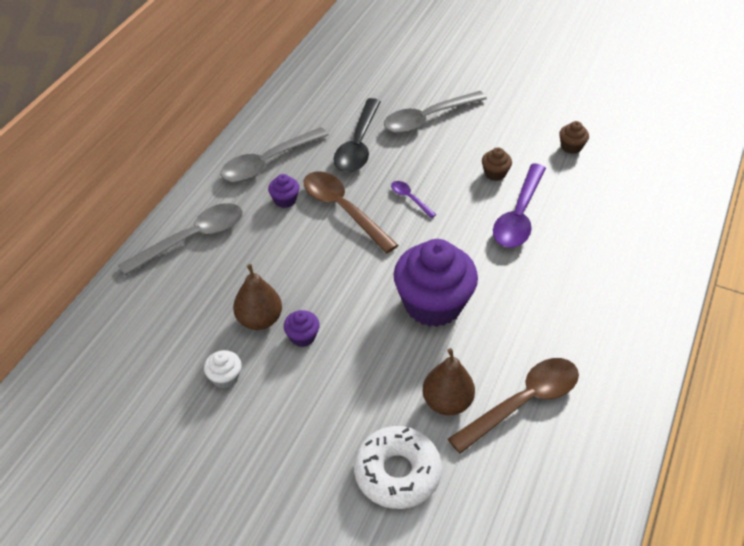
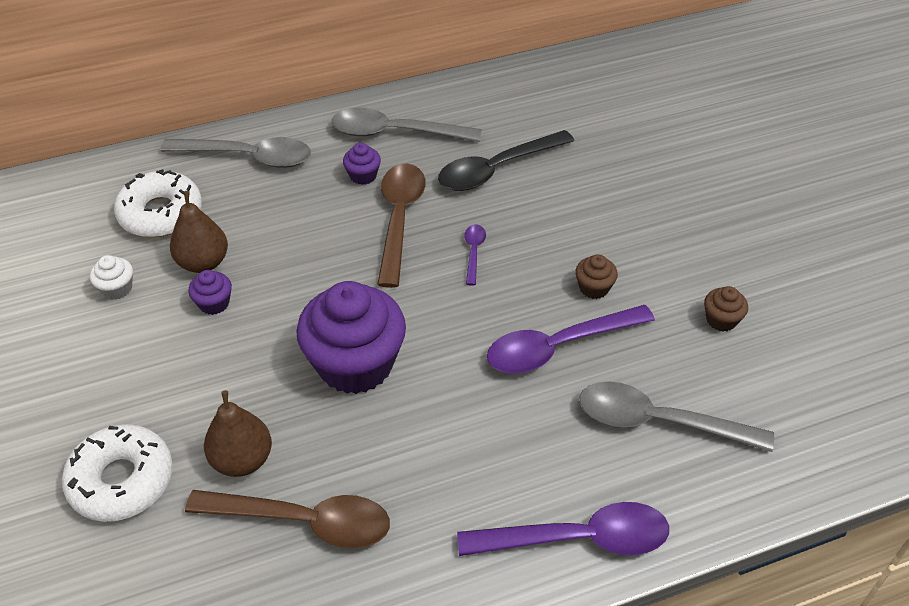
camera: 45 degrees right, 0 degrees up
grey spoon [384,91,487,134] -> grey spoon moved to [579,381,774,452]
none -> white donut [114,169,202,238]
none -> purple spoon [457,502,669,556]

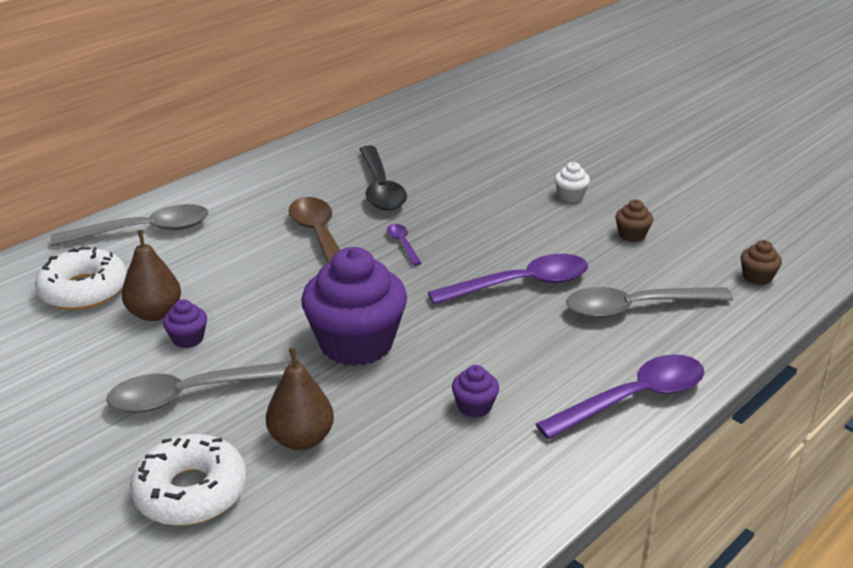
camera: 25 degrees left, 15 degrees down
white cupcake [90,255,133,300] -> white cupcake moved to [555,162,590,202]
brown spoon [185,490,390,549] -> none
grey spoon [332,108,481,142] -> grey spoon moved to [106,360,300,413]
purple cupcake [343,143,381,185] -> purple cupcake moved to [452,365,499,418]
black spoon [438,130,574,191] -> black spoon turned 45 degrees counterclockwise [359,145,407,210]
purple spoon [487,305,655,374] -> purple spoon turned 150 degrees counterclockwise [428,254,588,305]
brown cupcake [575,254,618,299] -> brown cupcake moved to [741,240,782,285]

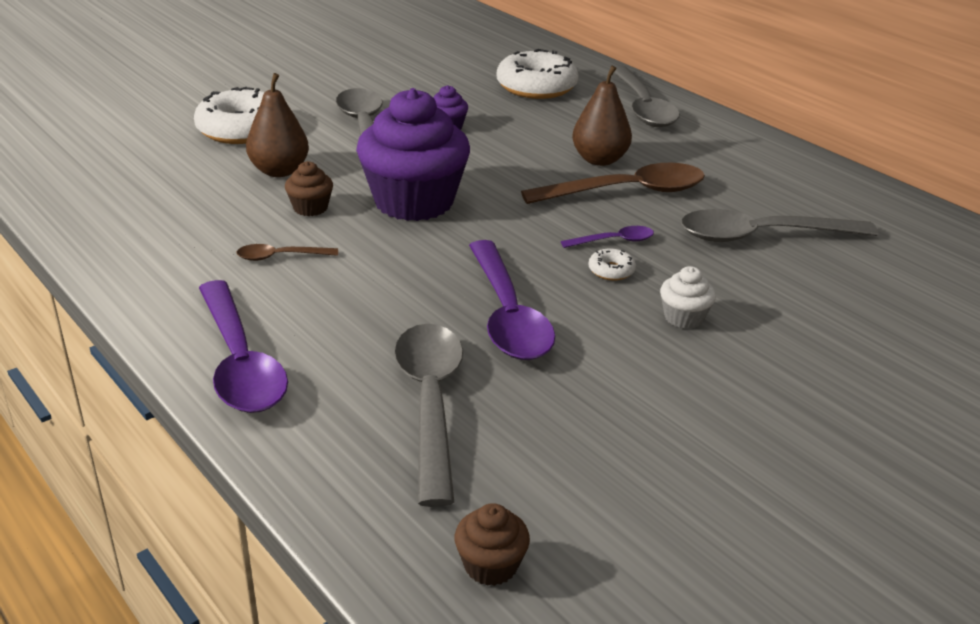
camera: 95 degrees right, 0 degrees up
brown pear [122,230,181,321] -> brown pear moved to [572,66,632,166]
black spoon [359,145,407,210] -> grey spoon [681,209,878,242]
purple cupcake [452,365,499,418] -> brown spoon [236,244,338,261]
white cupcake [555,162,590,202] -> white cupcake moved to [660,266,716,329]
brown cupcake [615,200,653,242] -> brown cupcake moved to [285,161,333,216]
none -> white donut [588,249,636,280]

